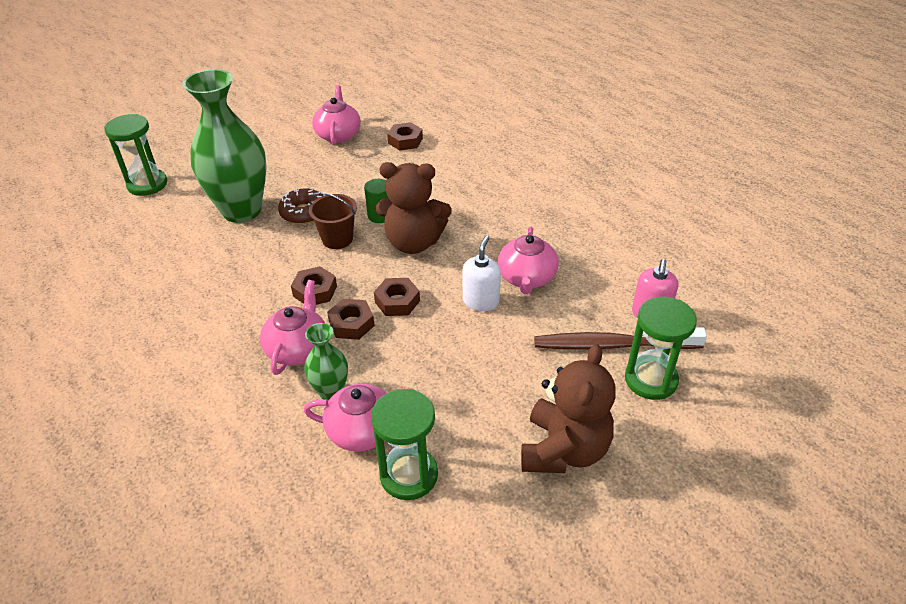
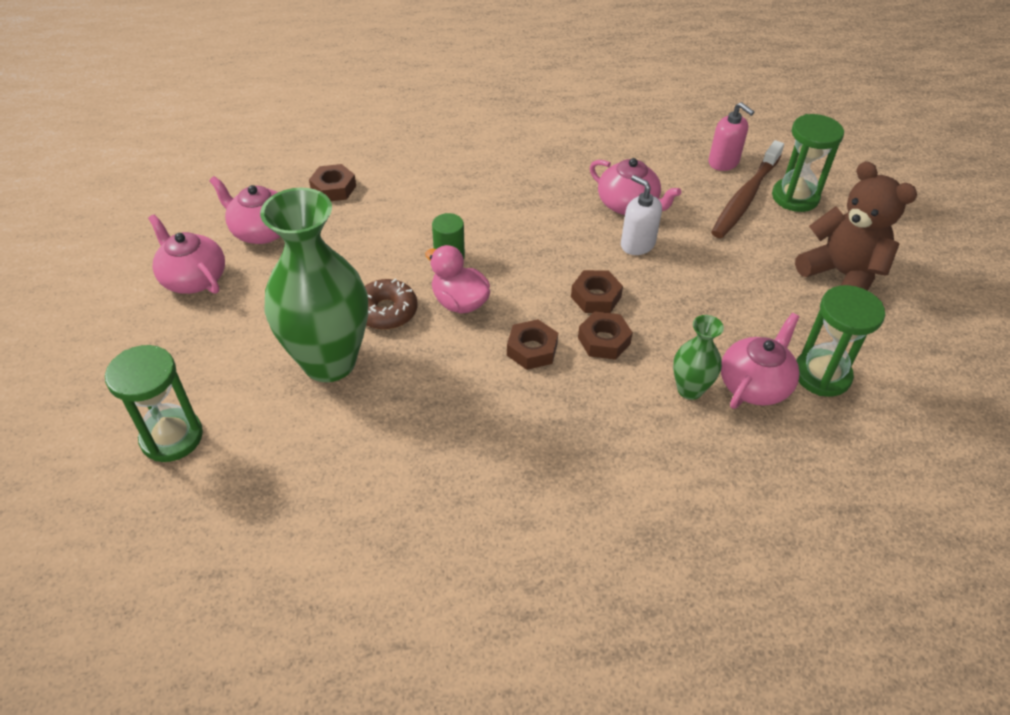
camera: 60 degrees left, 5 degrees up
pink teapot [260,280,325,375] -> pink teapot moved to [148,214,225,294]
brown bucket [309,192,357,249] -> pink duck [425,245,490,313]
brown teddy bear [375,162,451,254] -> none

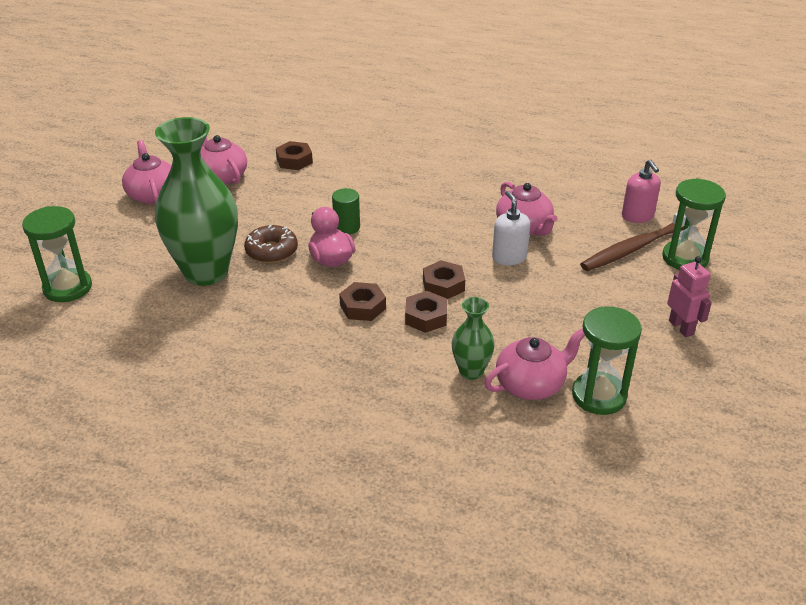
camera: 25 degrees right, 10 degrees down
brown teddy bear [795,161,917,291] -> pink robot [667,256,712,337]

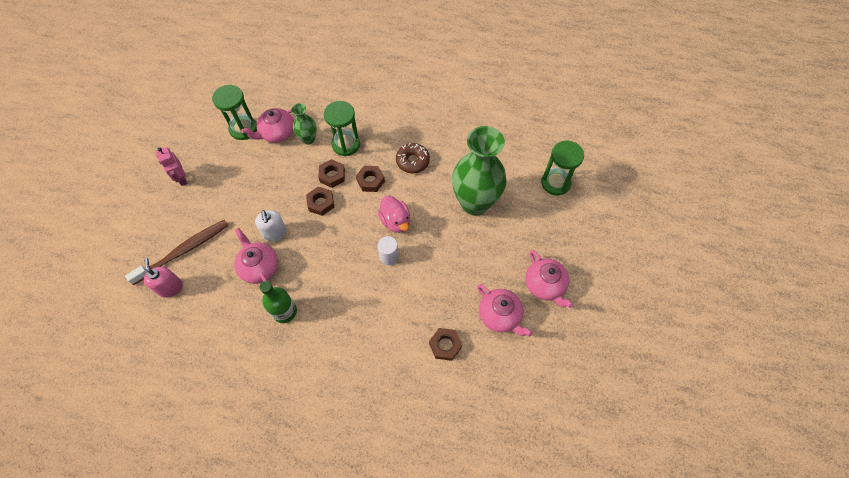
camera: 175 degrees right, 25 degrees up
brown donut [244,225,298,263] -> brown donut moved to [396,143,430,173]
green cylinder [332,188,360,235] -> white cylinder [378,236,399,265]
green hourglass [662,178,726,270] -> green hourglass moved to [324,101,360,156]
none -> green bottle [260,281,297,323]

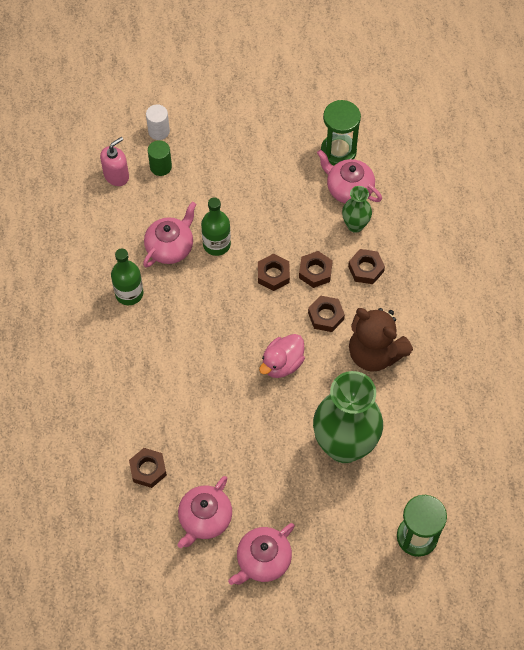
camera: 70 degrees right, 0 degrees up
brown toothbrush [125,220,229,285] -> green cylinder [148,140,172,176]
pink robot [156,147,187,186] -> none
white soap dispenser [255,210,287,241] -> green bottle [201,197,231,256]
green hourglass [324,101,360,156] -> brown nut [348,249,385,284]
white cylinder [378,236,399,265] -> white cylinder moved to [146,104,170,140]
brown donut [396,143,430,173] -> brown teddy bear [349,308,413,372]

